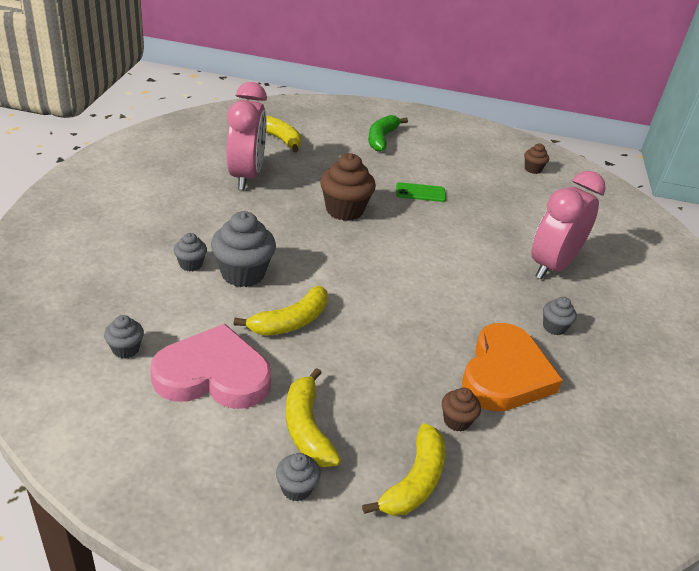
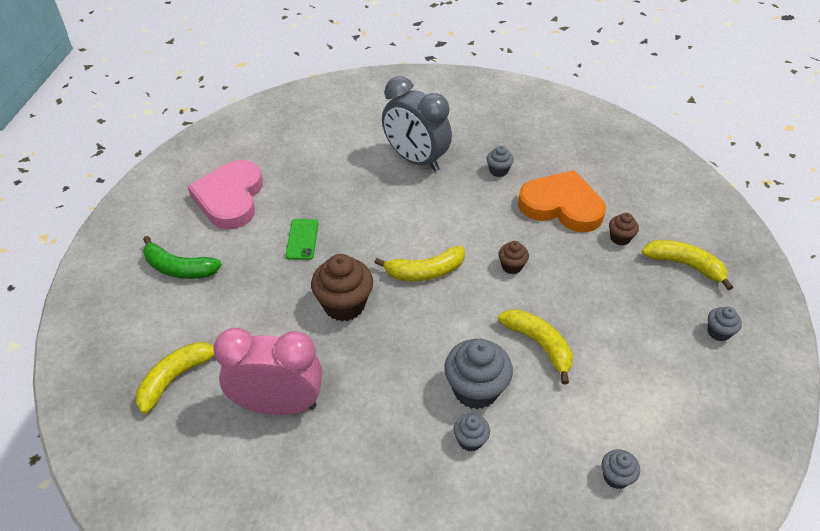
camera: 85 degrees left, 10 degrees up
pink heart [150,324,271,409] -> pink heart moved to [187,160,263,229]
yellow banana [286,368,341,467] -> yellow banana moved to [374,246,465,281]
brown cupcake [524,143,549,174] -> brown cupcake moved to [498,241,529,274]
pink clock [531,171,606,280] -> grey clock [382,76,452,172]

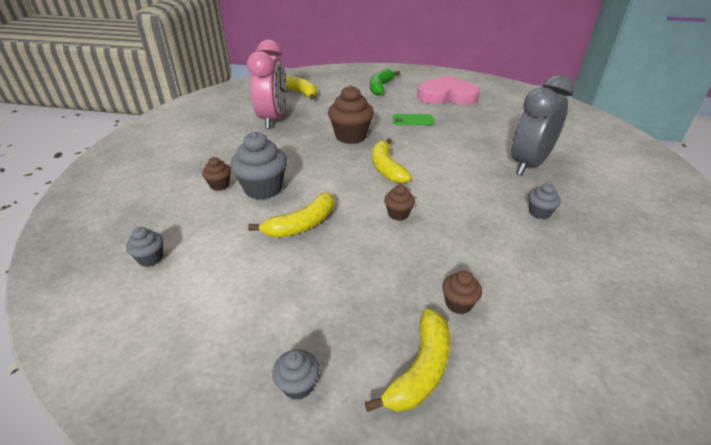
camera: 90 degrees right, 10 degrees down
grey cupcake [453,413,490,451] -> brown cupcake [202,157,231,191]
orange heart [518,170,606,232] -> none

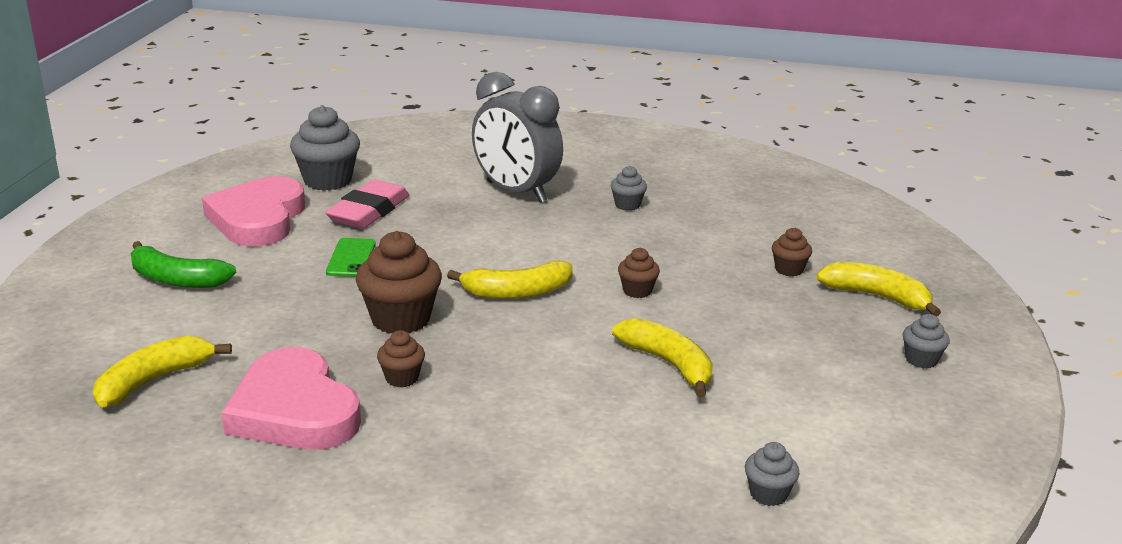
camera: 90 degrees left, 10 degrees down
brown cupcake [202,157,231,191] -> brown cupcake moved to [377,330,425,387]
grey cupcake [230,132,287,200] -> grey cupcake moved to [290,105,360,191]
pink clock [247,40,286,129] -> pink heart [221,347,361,450]
none -> pink eraser [325,180,409,229]

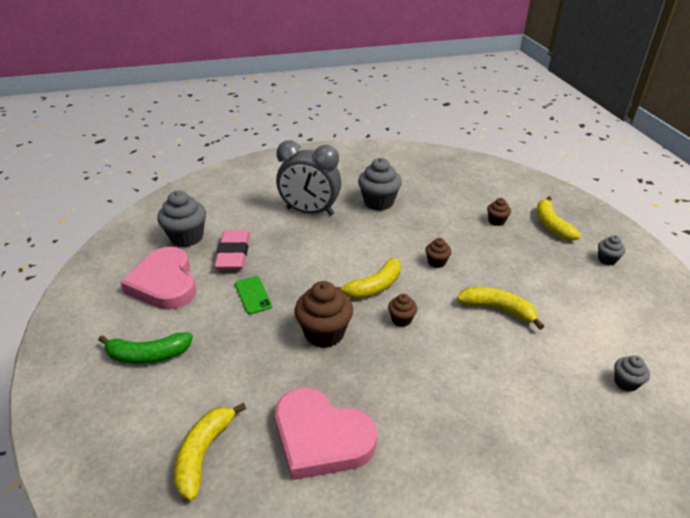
camera: 25 degrees left, 10 degrees up
brown cupcake [377,330,425,387] -> brown cupcake moved to [388,294,417,327]
grey cupcake [611,166,647,211] -> grey cupcake [358,158,402,211], size x1.92
yellow banana [816,262,941,317] -> yellow banana turned 105 degrees counterclockwise [537,196,581,241]

